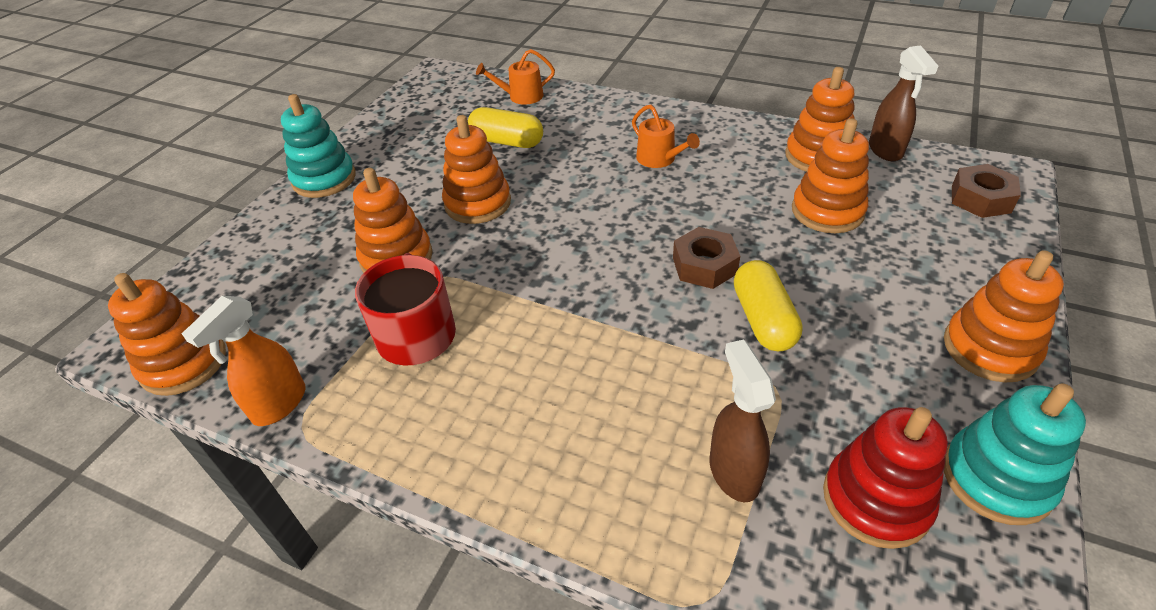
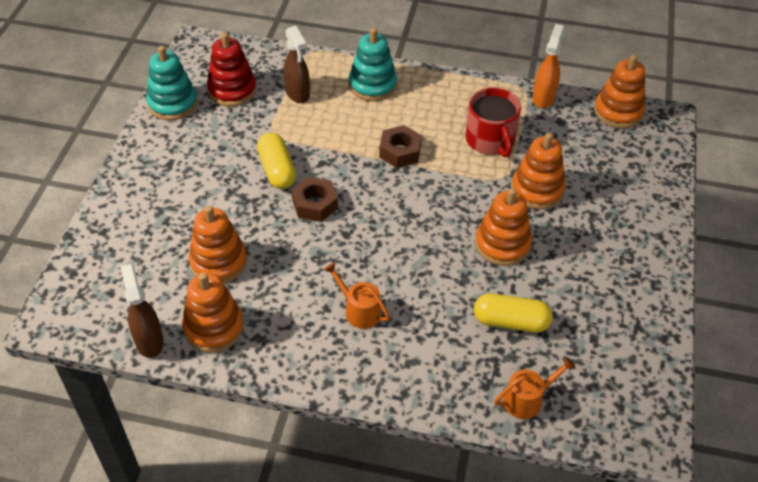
camera: 165 degrees right, 5 degrees up
turquoise stacking toy [281,94,356,198] -> turquoise stacking toy moved to [349,28,397,101]
orange stacking toy [944,250,1064,382] -> none
brown nut [952,164,1021,218] -> brown nut moved to [379,125,422,168]

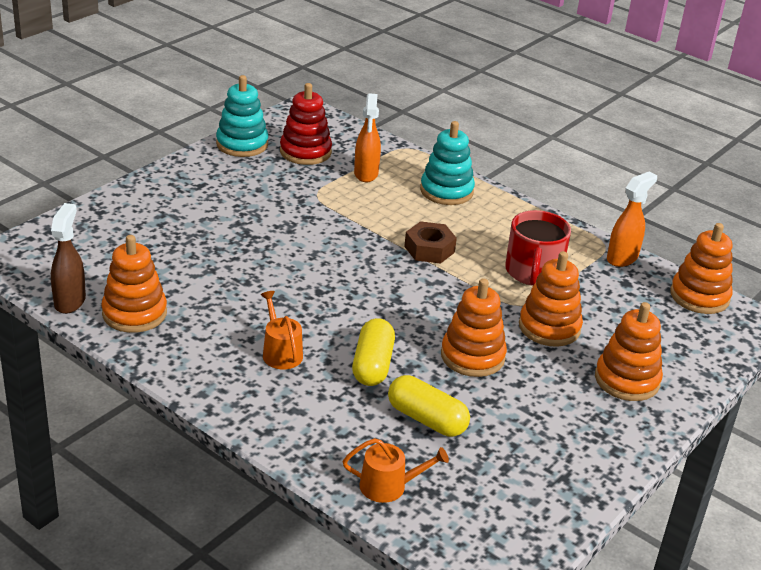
camera: 25 degrees right, 15 degrees down
orange stacking toy [189,206,247,283] -> orange stacking toy moved to [595,302,663,401]
yellow capsule [257,132,296,189] -> yellow capsule moved to [352,318,395,386]
brown spray bottle [284,26,310,103] -> orange spray bottle [354,93,381,182]
brown nut [291,177,338,222] -> none

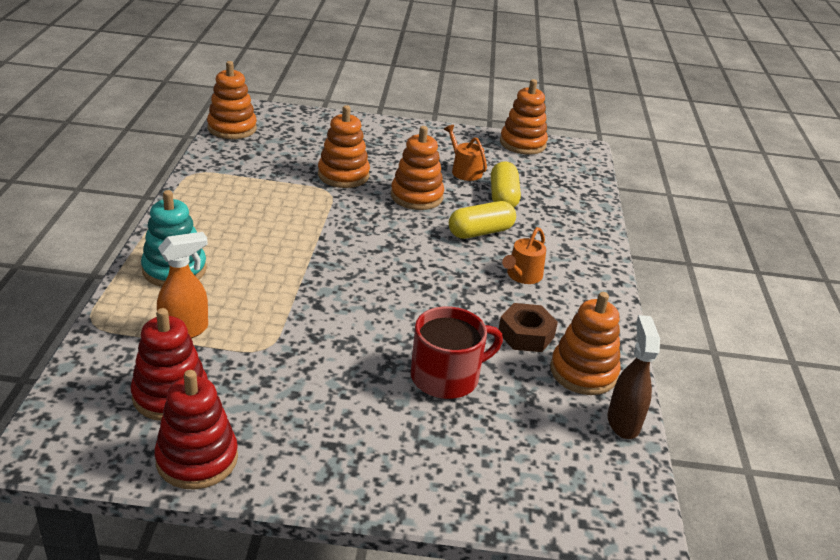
camera: 125 degrees left, 0 degrees up
brown spray bottle [51,203,86,314] -> brown spray bottle turned 120 degrees clockwise [608,315,660,439]
turquoise stacking toy [216,75,268,157] -> red stacking toy [154,370,238,490]
orange watering can [343,438,449,503] -> orange watering can moved to [444,125,487,181]
brown nut [404,221,457,264] -> brown nut moved to [498,303,558,352]
red mug [505,210,571,286] -> red mug moved to [411,306,503,399]
orange stacking toy [595,302,663,401] -> orange stacking toy moved to [500,79,548,155]
orange spray bottle [607,171,657,267] -> none

